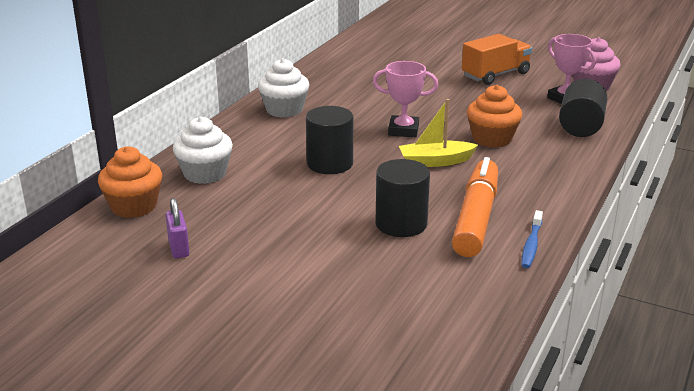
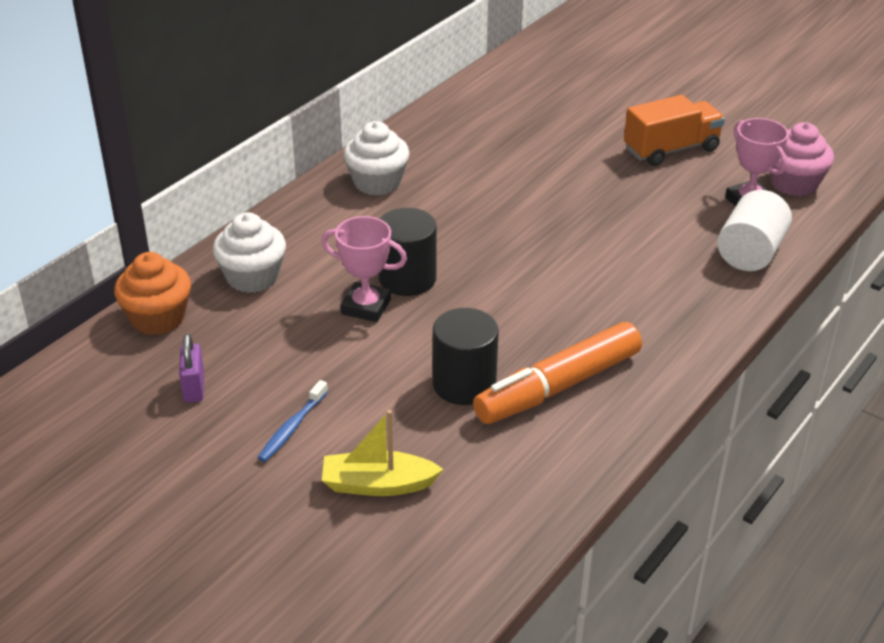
camera: 10 degrees right, 10 degrees up
pink trophy [373,61,438,137] -> pink trophy moved to [321,216,407,322]
yellow boat [399,99,478,167] -> yellow boat moved to [322,410,444,496]
orange marker [452,157,498,257] -> orange marker turned 150 degrees counterclockwise [473,322,642,424]
orange cupcake [467,85,522,148] -> none
blue toothbrush [521,210,543,268] -> blue toothbrush moved to [257,380,328,462]
black cylinder [559,79,607,137] -> white cylinder [717,190,792,271]

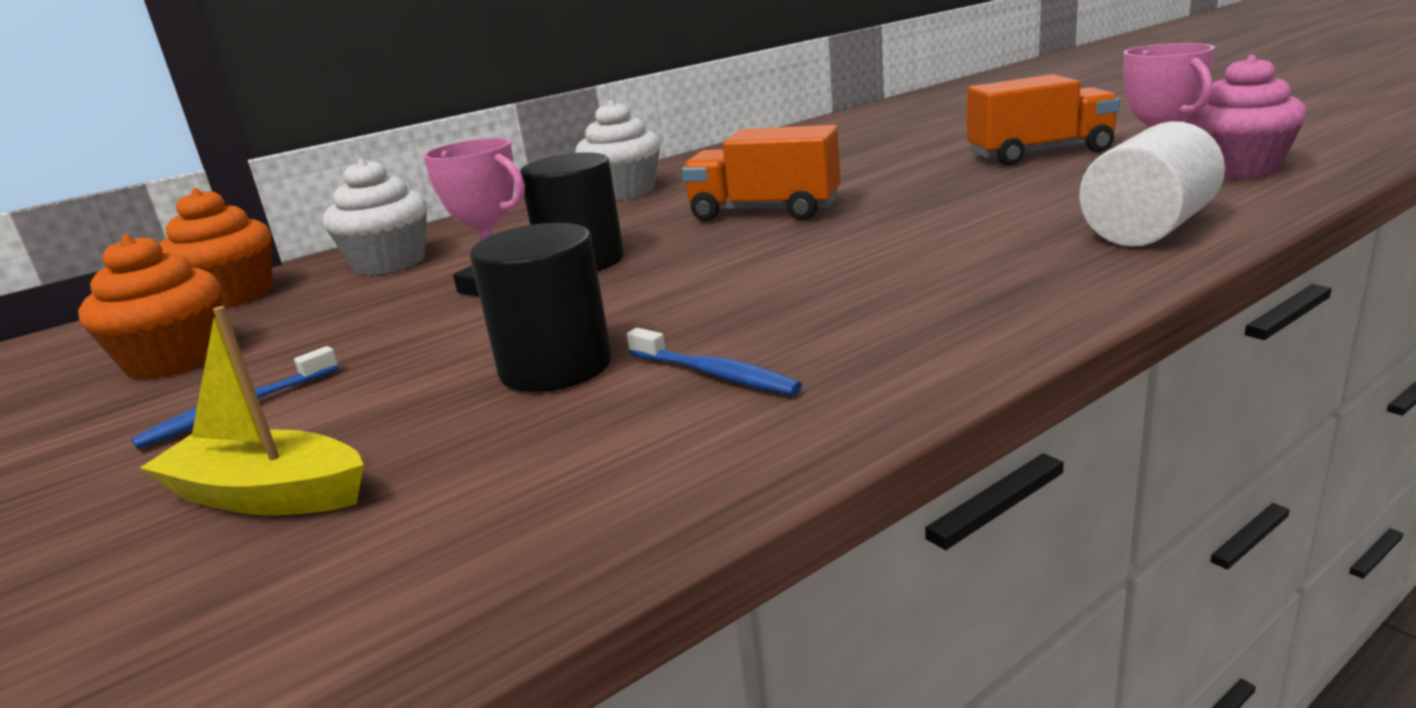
camera: 20 degrees right, 15 degrees down
purple padlock [179,334,204,403] -> orange cupcake [78,234,221,380]
orange marker [473,322,642,424] -> blue toothbrush [627,328,802,395]
none -> orange truck [682,125,840,221]

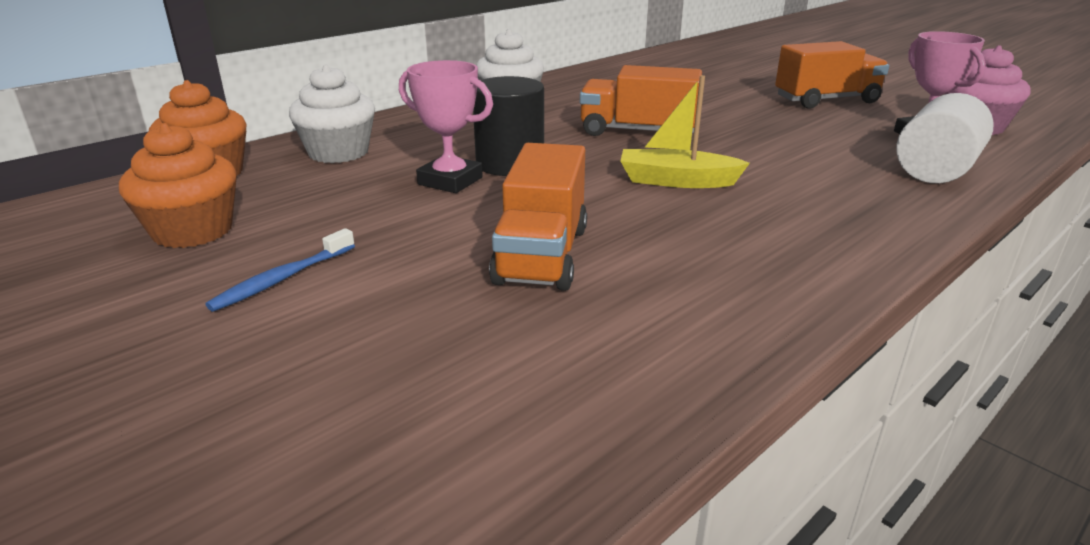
camera: 10 degrees left, 5 degrees up
yellow boat [140,306,364,516] -> yellow boat moved to [620,75,750,188]
black cylinder [470,223,612,392] -> orange truck [489,143,587,291]
blue toothbrush [627,328,802,395] -> none

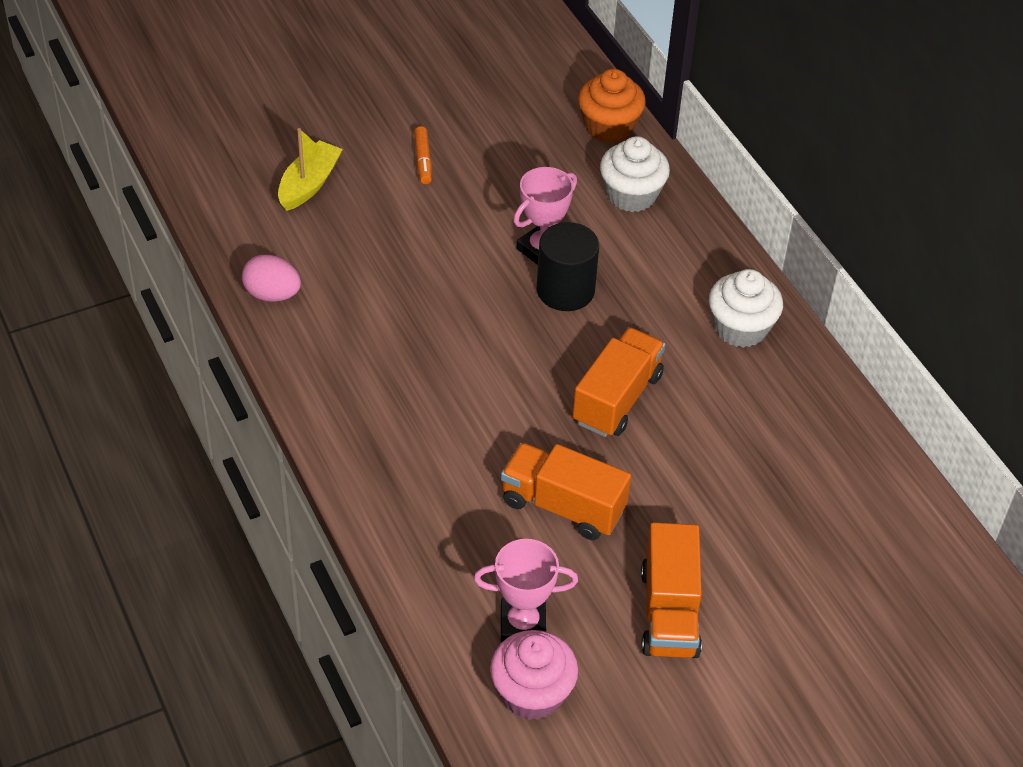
camera: 105 degrees right, 20 degrees up
orange cupcake [119,123,237,248] -> none
blue toothbrush [205,228,355,312] -> orange marker [414,126,432,184]
orange truck [489,143,587,291] -> orange truck moved to [501,443,631,540]
yellow boat [620,75,750,188] -> yellow boat moved to [278,128,343,211]
white cylinder [896,93,994,183] -> none
none -> pink egg [242,255,301,302]

